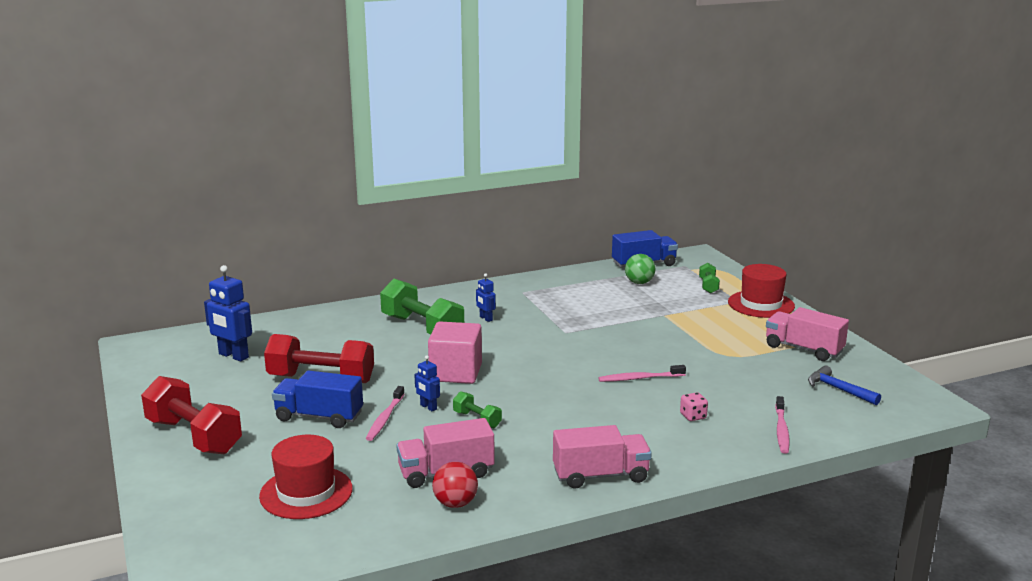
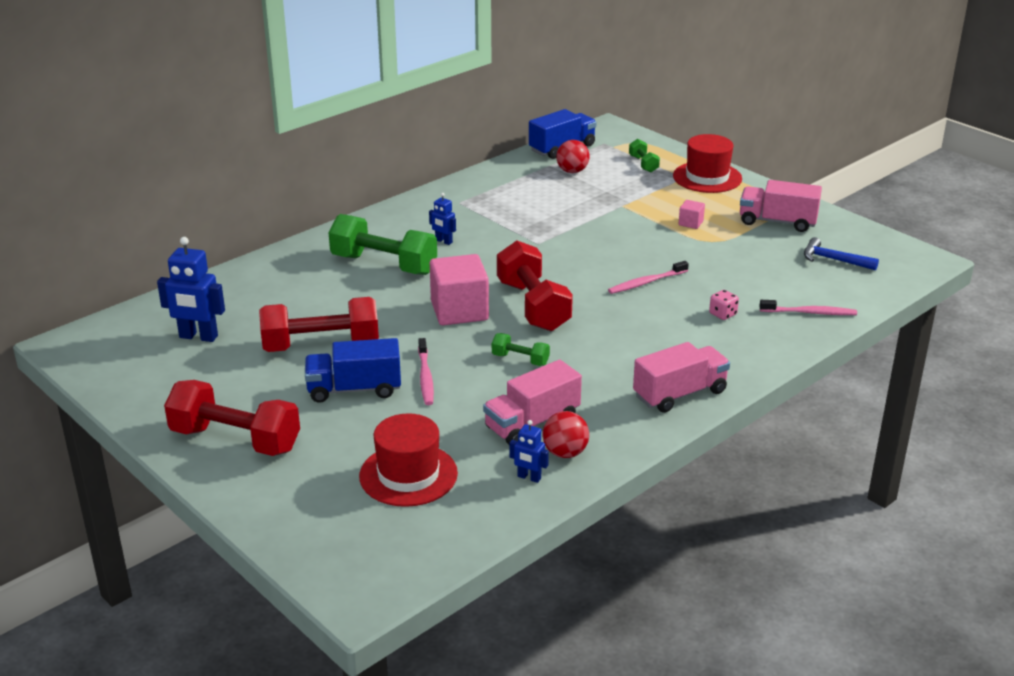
camera: 20 degrees left, 10 degrees up
blue robot [414,355,440,411] -> blue robot moved to [509,420,549,483]
green ball [625,254,656,284] -> red ball [556,140,590,173]
pink toothbrush [775,396,790,454] -> pink toothbrush turned 75 degrees counterclockwise [760,300,857,315]
none -> red dumbbell [497,241,573,331]
none -> pink cube [679,200,705,229]

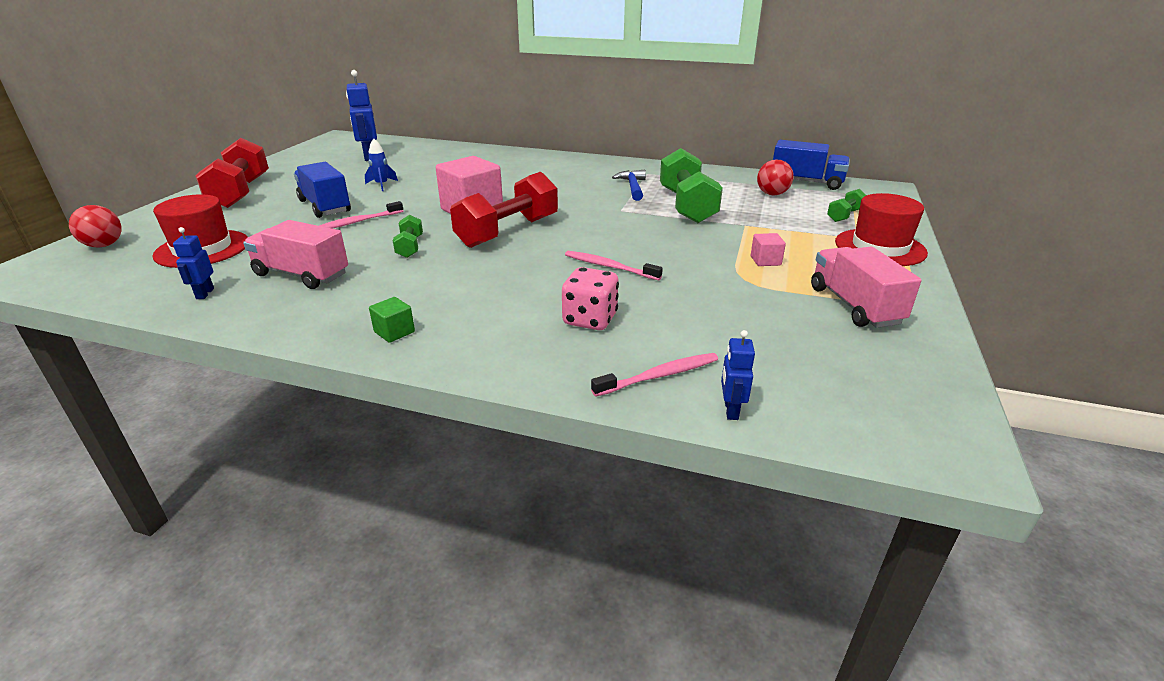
camera: 60 degrees right, 0 degrees up
red dumbbell [259,297,379,352] -> blue rocket [365,138,398,191]
green dumbbell [329,214,437,275] -> green dumbbell moved to [660,148,723,223]
blue robot [429,193,456,245] -> blue robot moved to [721,330,755,420]
red ball [543,411,589,458] -> red ball moved to [69,205,122,248]
pink truck [633,342,730,413] -> green cube [369,297,415,343]
pink dice [709,290,739,320] -> pink dice [562,267,619,330], size x1.67
pink toothbrush [760,300,857,315] -> pink toothbrush turned 90 degrees counterclockwise [591,353,718,397]
blue hammer [804,237,879,271] -> blue hammer moved to [612,170,646,201]

